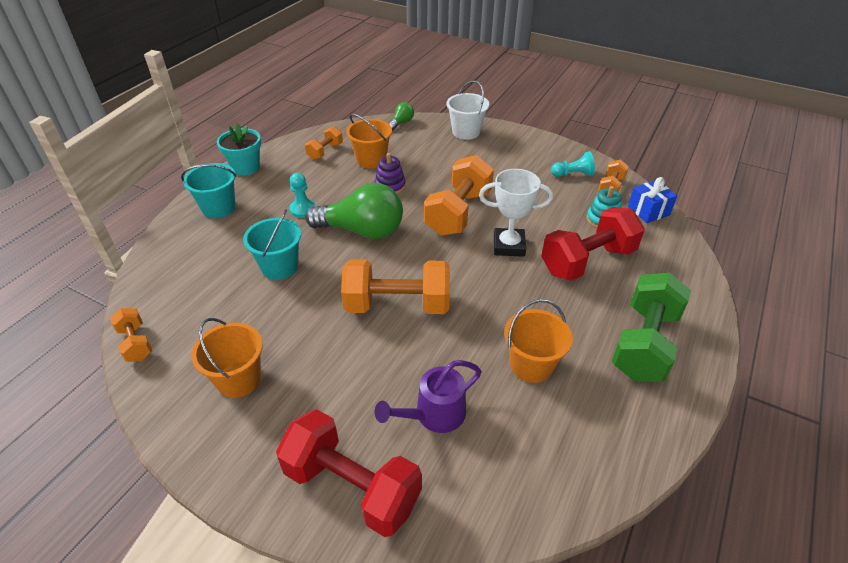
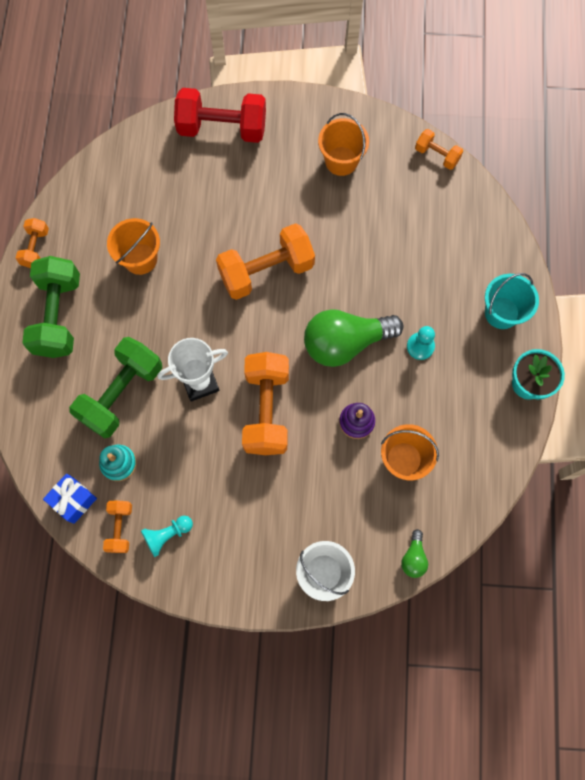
camera: 155 degrees right, 30 degrees up
turquoise bucket [243,209,301,280] -> none
orange dumbbell [305,126,343,160] -> orange dumbbell moved to [16,218,49,268]
purple watering can [375,360,481,433] -> none
red dumbbell [541,207,645,281] -> green dumbbell [69,337,162,438]

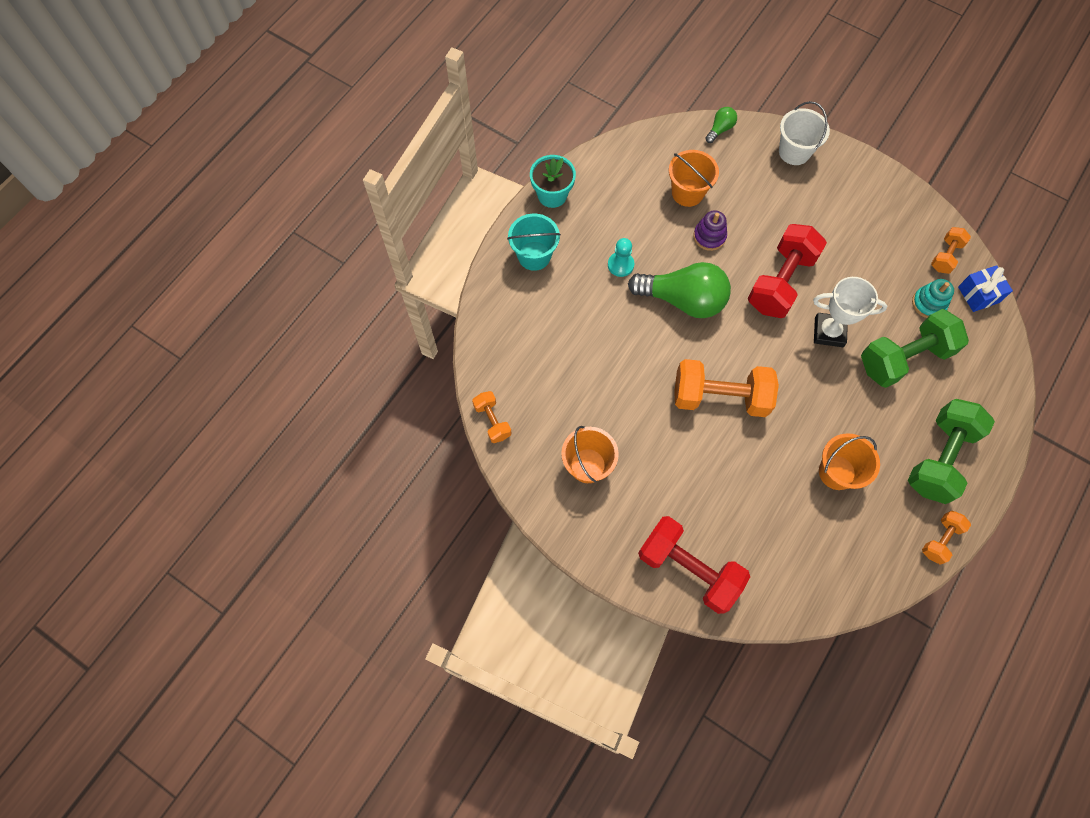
camera: 150 degrees left, 5 degrees down
turquoise pawn [141,516,193,557] -> none
orange dumbbell [242,352,289,455] -> red dumbbell [748,224,827,318]

